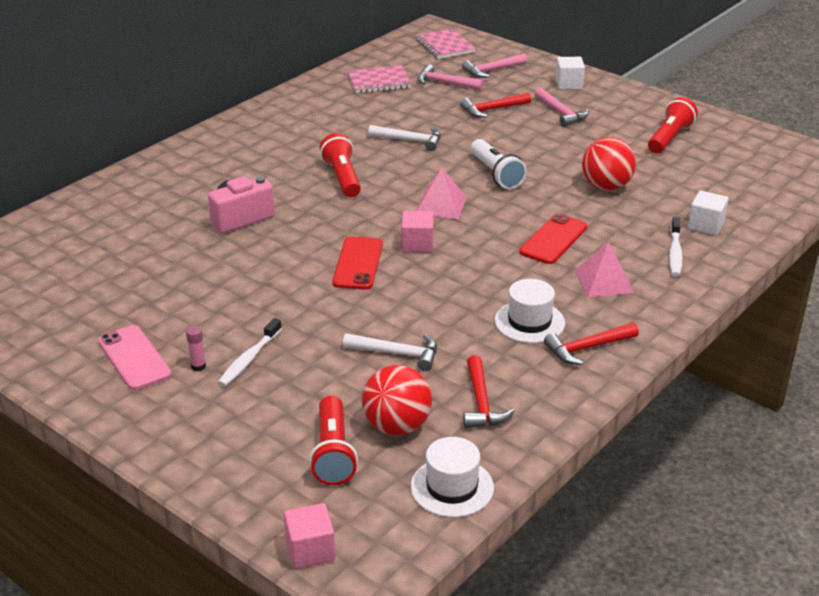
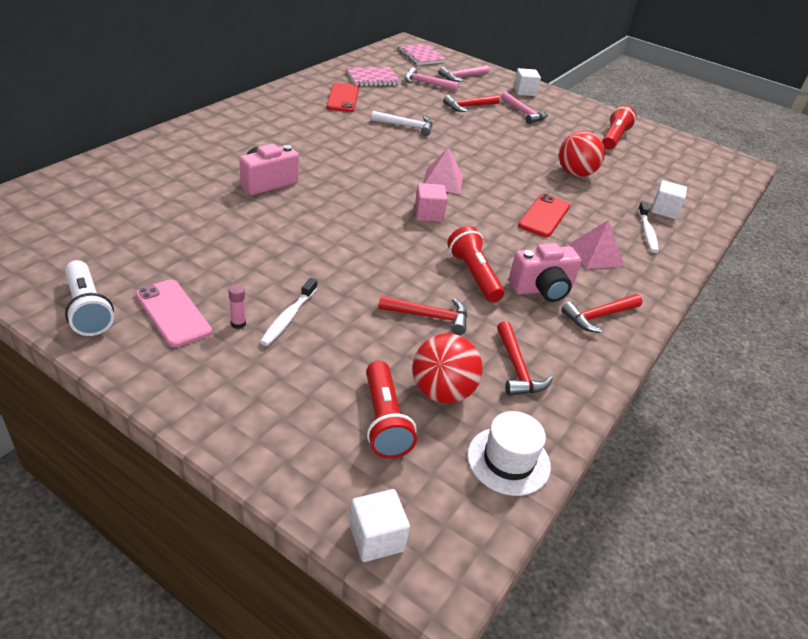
camera: 10 degrees left, 5 degrees up
pink cube [284,503,335,569] -> white cube [349,489,410,562]
red flashlight [320,133,361,197] -> red flashlight moved to [447,226,504,302]
red phone [332,237,383,290] -> red phone moved to [327,83,359,112]
white hammer [343,333,437,371] -> red hammer [378,295,467,335]
white flashlight [471,139,527,189] -> white flashlight moved to [65,260,114,336]
white hat [495,279,565,343] -> pink camera [509,243,581,302]

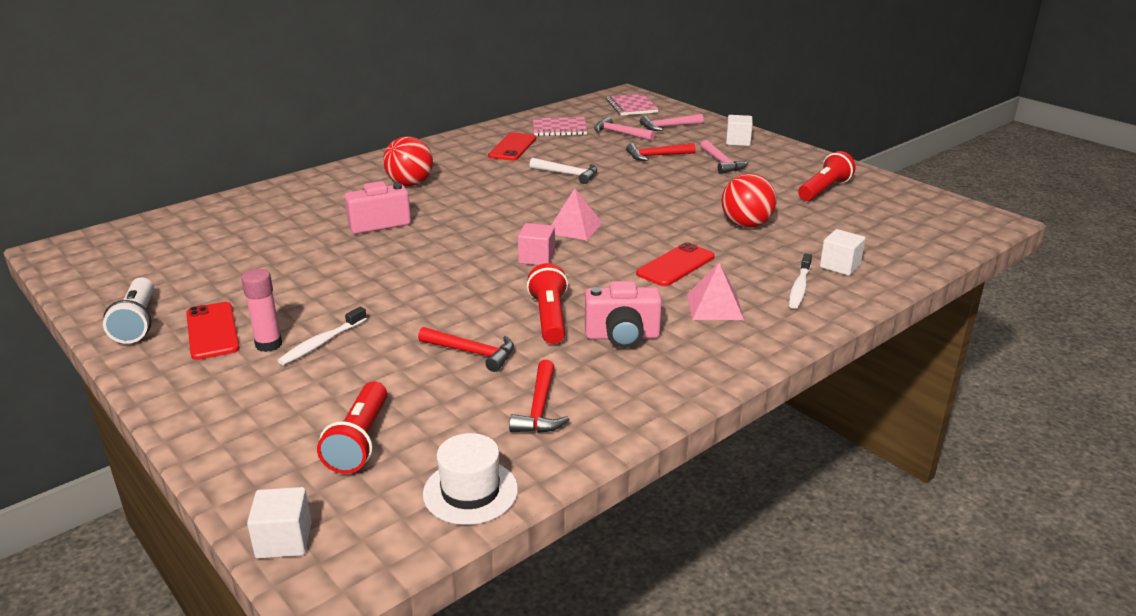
camera: 20 degrees right, 10 degrees down
pink phone [135,280,212,348] -> red phone [186,302,240,360]
pink glue stick [228,284,246,329] -> pink glue stick [241,269,282,352], size x1.69
red ball [412,333,483,404] -> red ball moved to [383,137,433,186]
red hammer [561,294,643,333] -> none

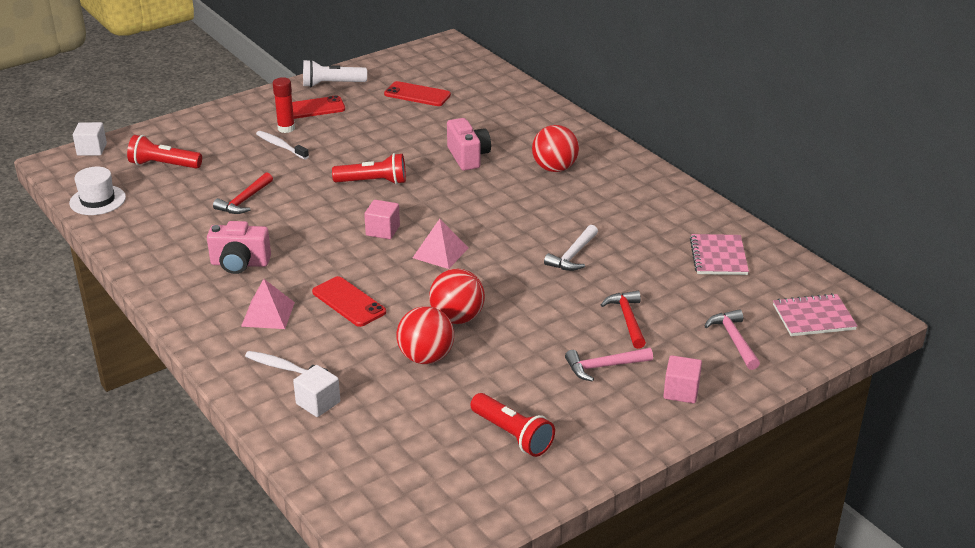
camera: 95 degrees right, 5 degrees up
pink glue stick [241,269,282,352] -> red glue stick [273,77,295,133]
red phone [488,132,536,161] -> red phone moved to [384,81,451,106]
red hammer [509,360,570,433] -> none
red flashlight [527,263,568,344] -> red flashlight moved to [332,153,406,184]
pink camera [585,281,662,348] -> pink camera turned 90 degrees counterclockwise [207,221,271,274]
pink hammer [594,117,655,141] -> none
white cube [726,115,753,146] -> pink cube [663,355,702,403]
none -> red ball [429,268,485,324]

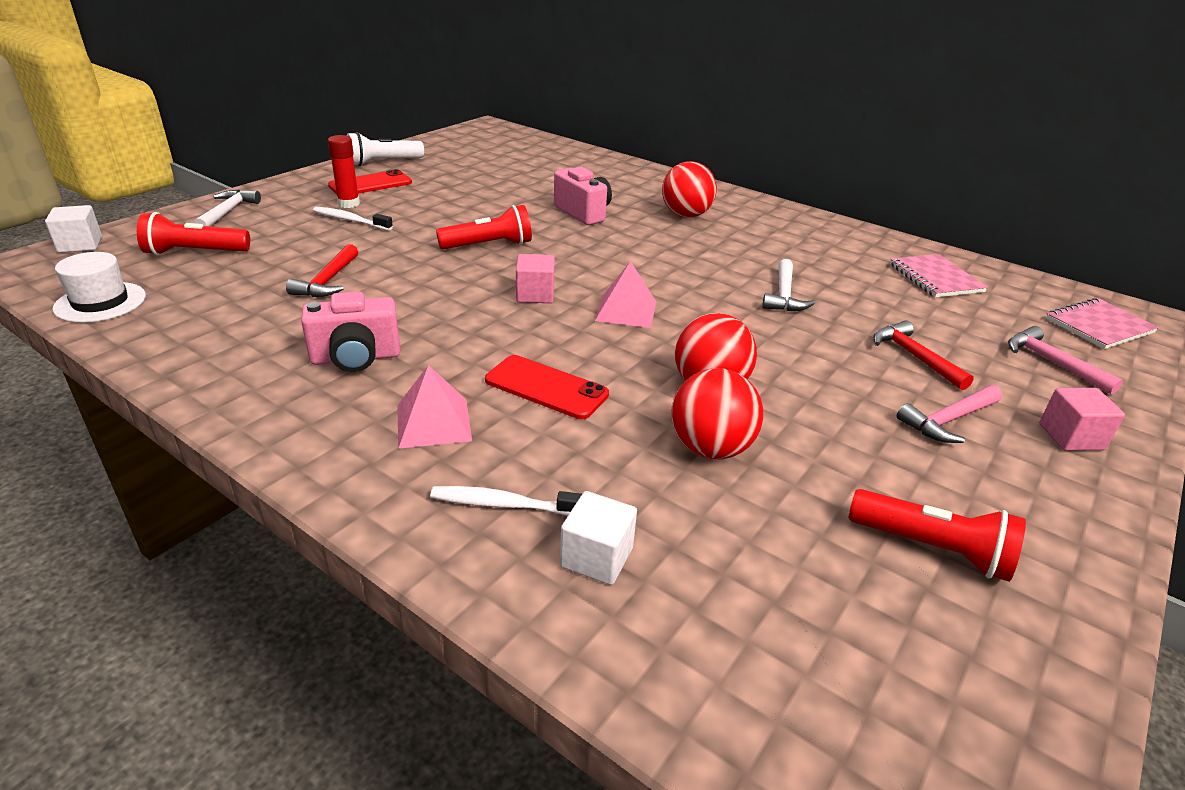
camera: 20 degrees left, 0 degrees up
red phone [384,81,451,106] -> none
none -> white hammer [194,190,261,226]

